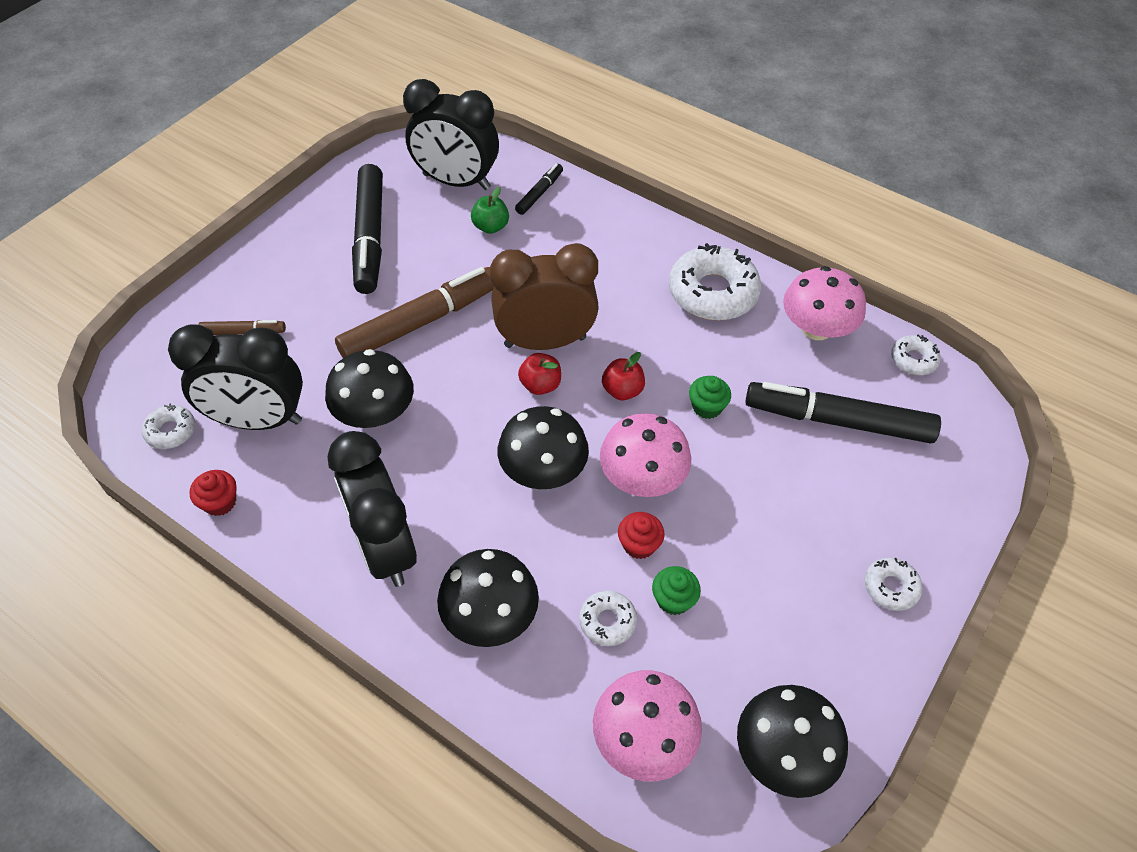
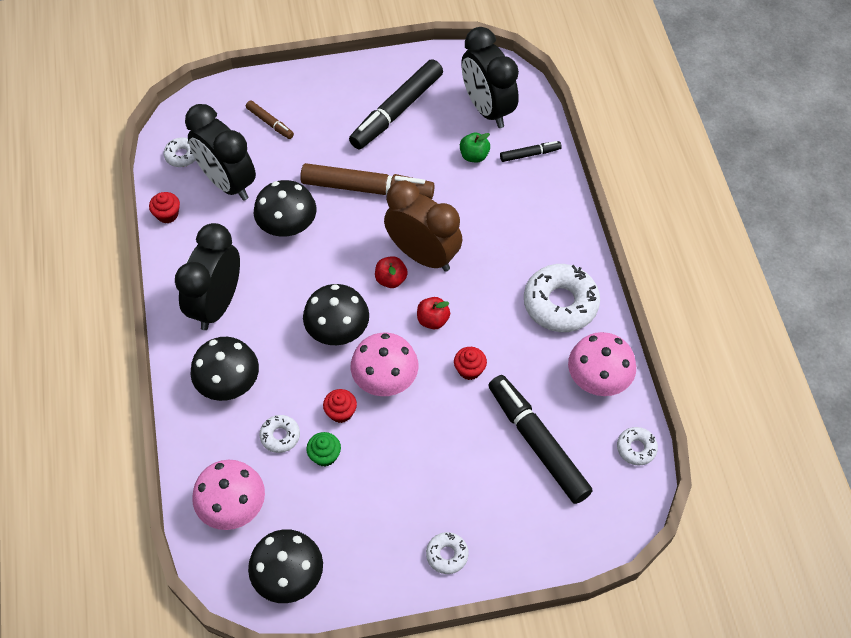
camera: 45 degrees right, 5 degrees up
green cupcake [689,376,731,419] -> red cupcake [454,347,487,380]

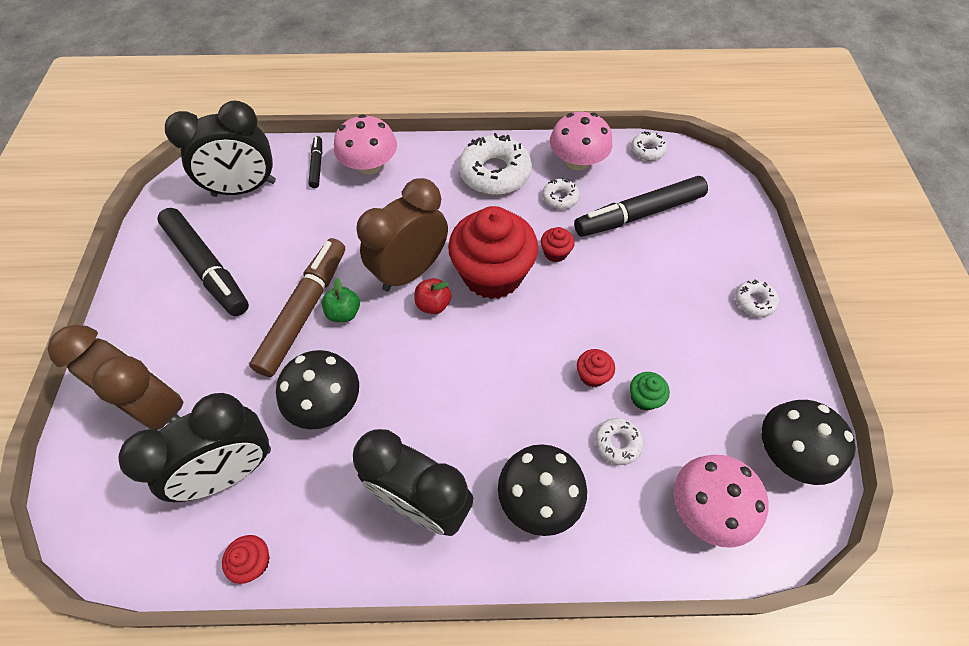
camera: 80 degrees left, 0 degrees up
white donut [163,137,195,167] -> white donut moved to [542,178,580,209]
brown marker [246,100,294,139] -> brown clock [47,325,184,430]
black mushroom [303,284,369,345] -> none
pink mushroom [351,333,418,396] -> pink mushroom moved to [334,114,397,175]
red apple [417,297,450,329] -> red cupcake [448,206,538,299]
green apple [460,133,490,162] -> green apple moved to [322,278,360,322]

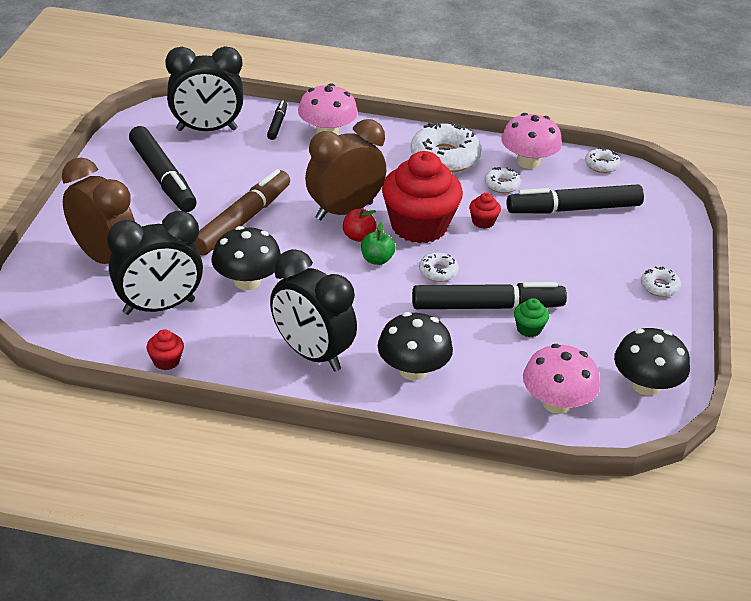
camera: 10 degrees right, 20 degrees down
green apple [322,278,360,322] -> green apple moved to [361,222,396,265]
red cupcake [577,349,615,387] -> black marker [412,282,567,309]
white donut [595,418,644,465] -> white donut moved to [419,253,459,282]

